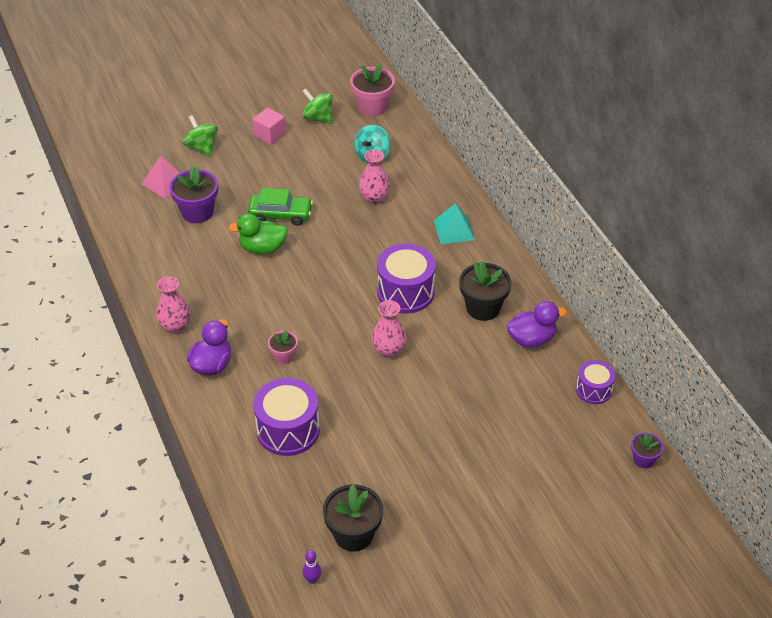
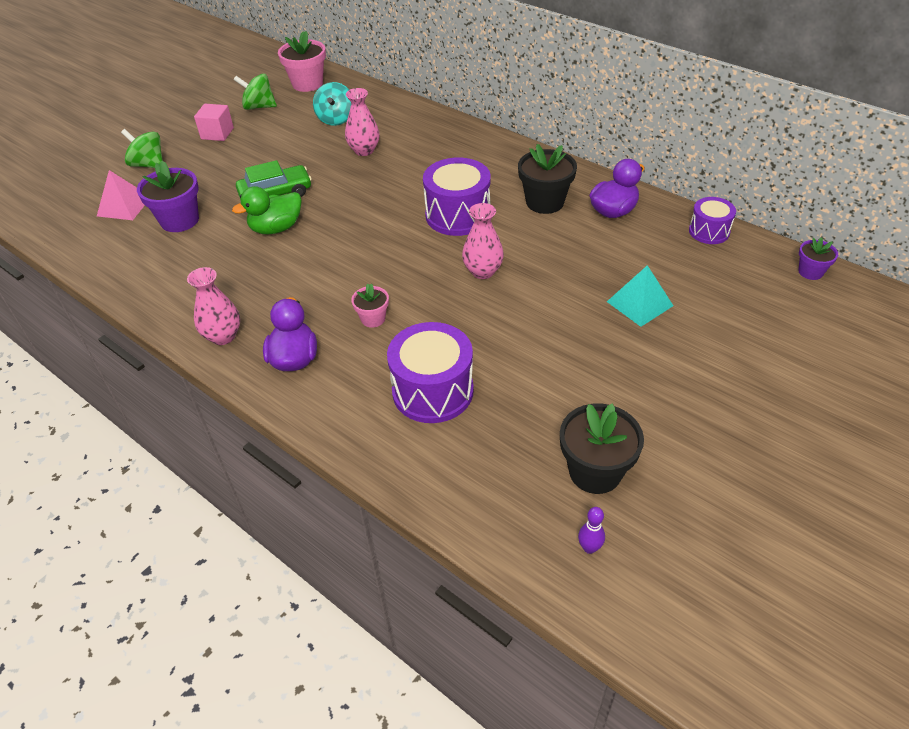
camera: 25 degrees left, 0 degrees up
turquoise pyramid [434,203,475,244] -> turquoise pyramid moved to [607,265,673,327]

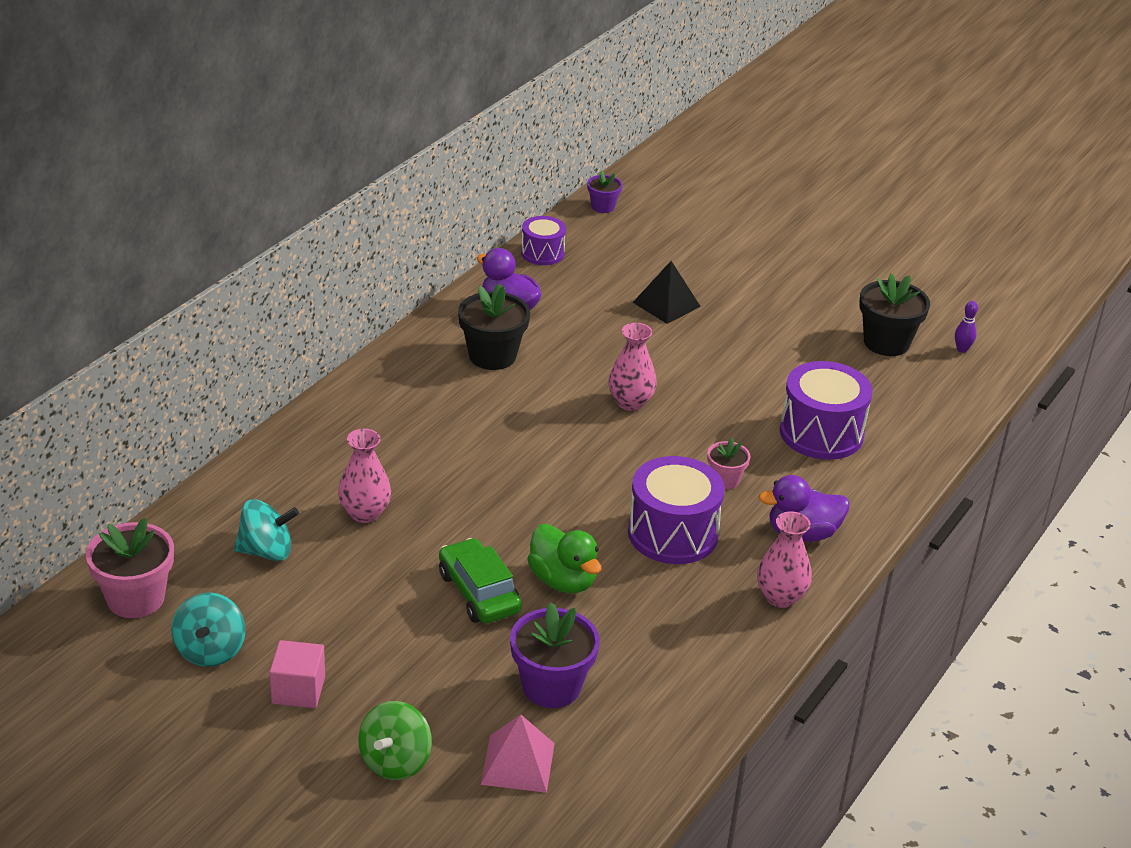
camera: 100 degrees left, 10 degrees down
green spinning top [234,74,277,110] -> turquoise spinning top [171,592,245,667]
purple drum [423,158,491,236] -> purple drum moved to [628,456,725,564]
turquoise pyramid [607,265,673,327] -> black pyramid [632,261,701,324]

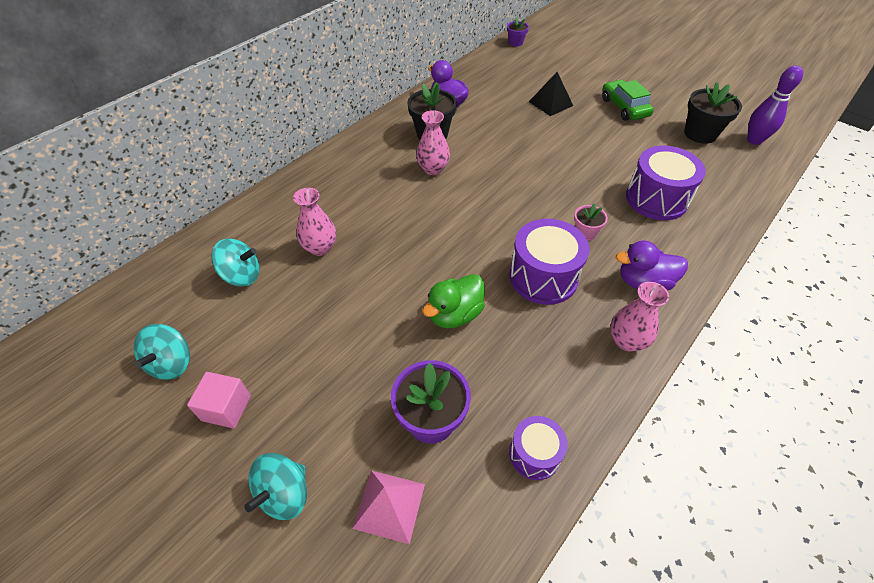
camera: 10 degrees right, 15 degrees up
pink flower pot [86,518,174,618] -> none
green spinning top [358,701,432,780] -> turquoise spinning top [244,453,307,520]
green car [439,538,522,623] -> green car moved to [602,80,654,121]
purple drum [521,216,566,265] -> purple drum moved to [509,416,568,480]
green duck [527,524,601,593] -> green duck turned 75 degrees clockwise [422,274,485,328]
pink vase [608,323,657,411] -> pink vase moved to [416,110,450,175]
purple bowling pin [955,301,978,353] -> purple bowling pin [747,66,803,145], size x1.95

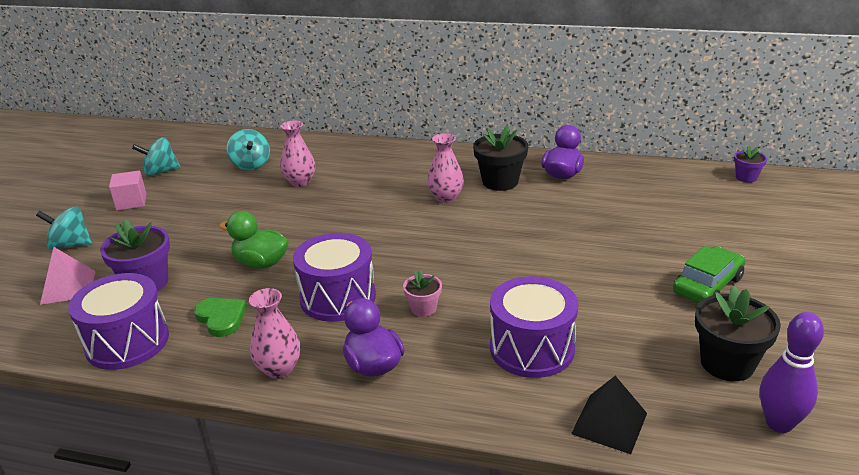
camera: 65 degrees right, 20 degrees down
purple drum [509,416,568,480] -> purple drum [68,273,169,370], size x1.71
black pyramid [529,72,573,116] -> black pyramid moved to [571,376,647,454]
none -> green heart [194,298,247,337]

